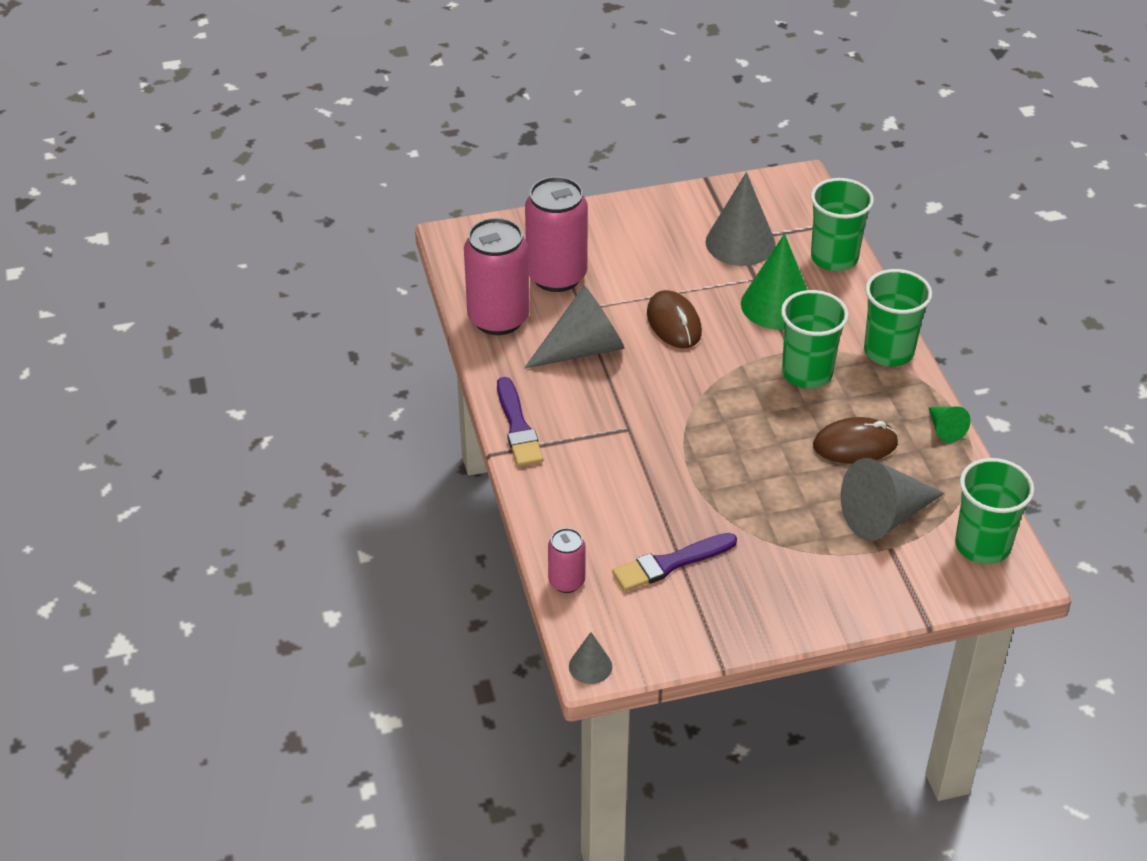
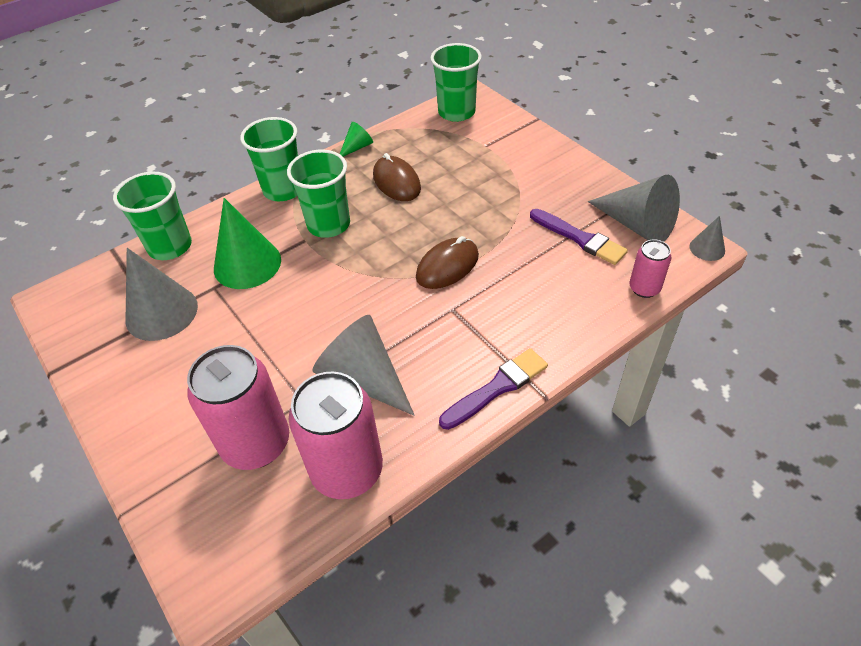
camera: 110 degrees left, 5 degrees up
brown mouse [647,290,702,348] -> brown mouse moved to [416,236,479,289]
grey cone [841,458,945,541] -> grey cone moved to [588,175,680,242]

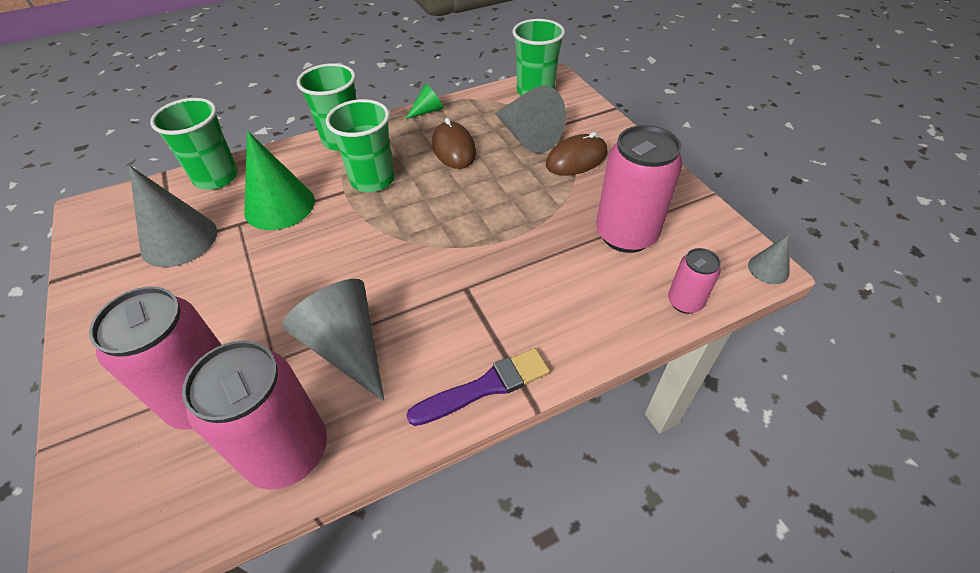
camera: 10 degrees right, 0 degrees up
brown mouse [416,236,479,289] -> brown mouse moved to [546,132,608,176]
purple brush [530,209,628,265] -> pink can [596,125,683,253]
grey cone [588,175,680,242] -> grey cone moved to [495,86,566,153]

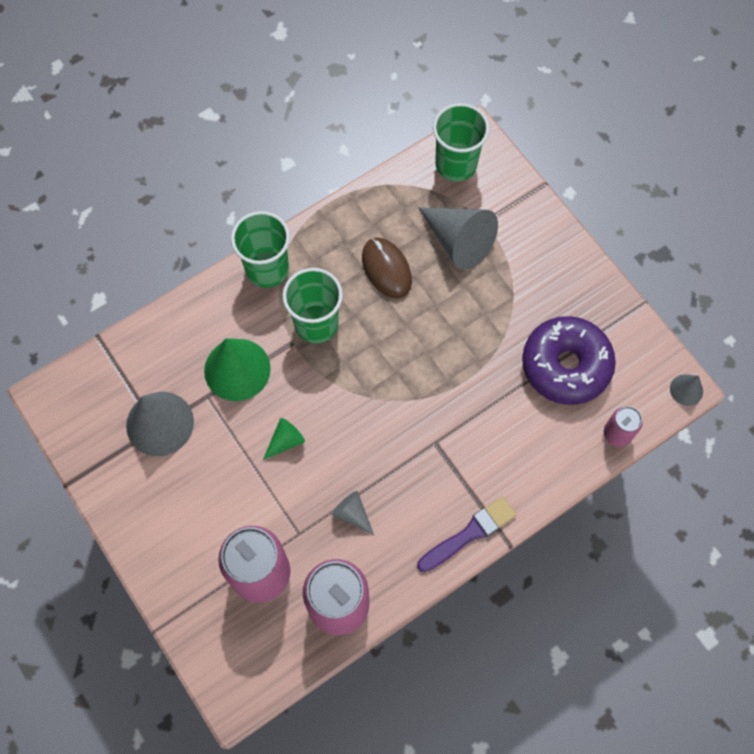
camera: 10 degrees left, 20 degrees up
green cup [150,98,238,190] -> none
grey cone [282,279,384,401] -> grey cone [332,491,374,535], size x0.50
green cone [406,84,443,119] -> green cone moved to [263,418,305,460]
brown mouse [546,132,608,176] -> none
pink can [596,125,683,253] -> purple donut [522,316,616,405]

